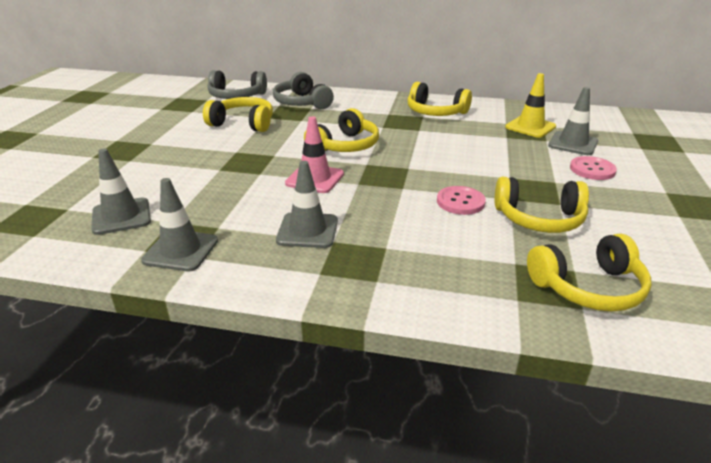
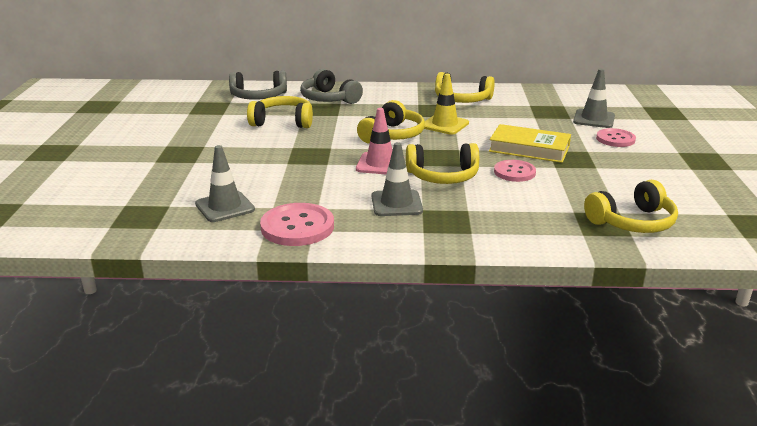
camera: 10 degrees left, 5 degrees down
grey traffic cone [141,178,218,271] -> pink button [260,203,334,246]
yellow headphones [495,177,589,233] -> yellow headphones moved to [406,143,479,184]
yellow traffic cone [505,73,556,138] -> yellow traffic cone moved to [424,74,469,135]
none -> yellow book [489,124,571,163]

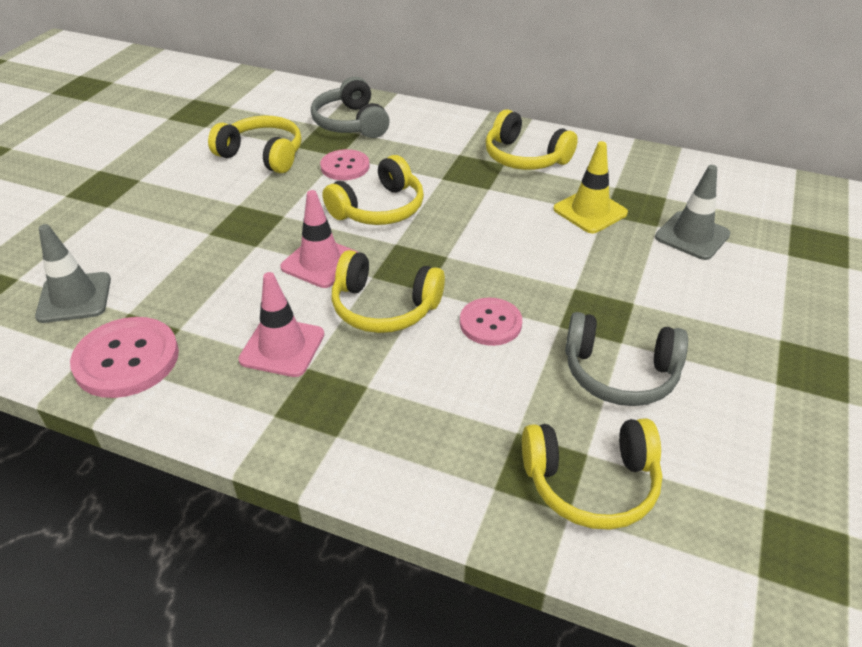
camera: 20 degrees right, 15 degrees up
grey headphones [229,70,287,100] -> grey headphones moved to [565,312,688,406]
grey traffic cone [372,142,423,216] -> pink traffic cone [238,272,324,377]
yellow traffic cone [424,74,469,135] -> yellow traffic cone moved to [554,141,628,233]
yellow book [489,124,571,163] -> none
pink button [596,128,636,147] -> pink button moved to [320,149,370,180]

